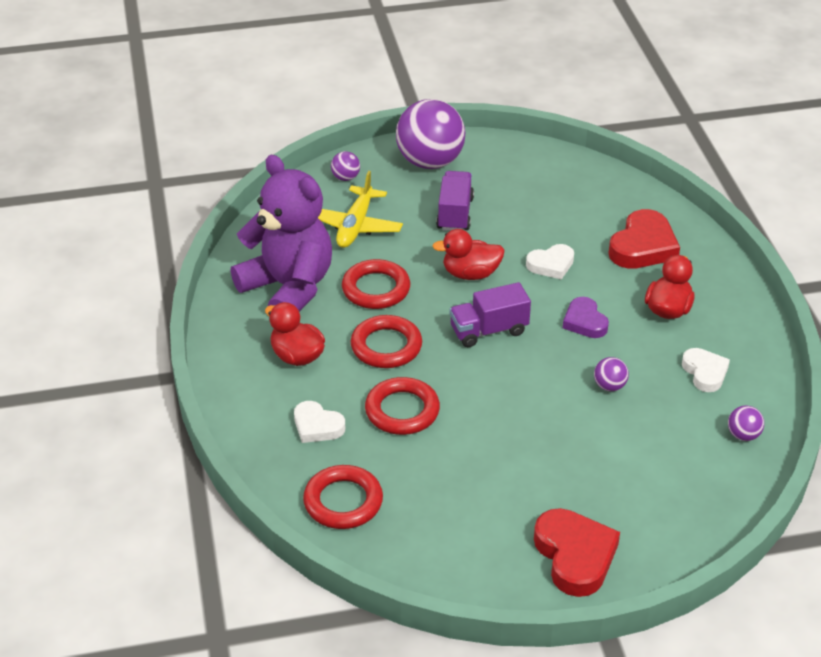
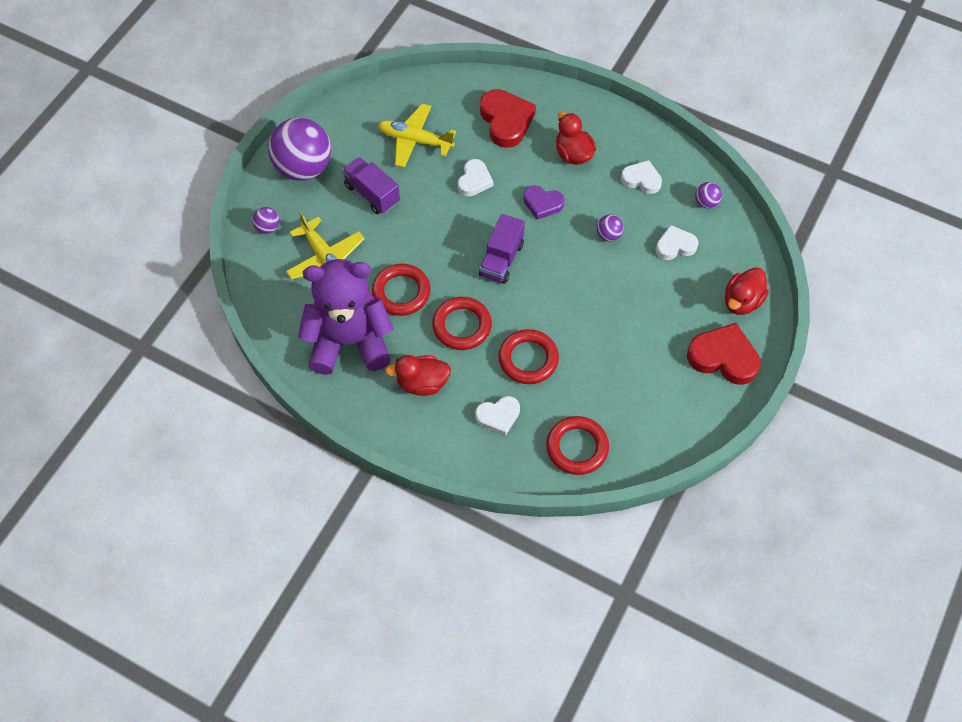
camera: 50 degrees left, 20 degrees up
red duck [432,229,505,280] -> red duck moved to [725,267,769,315]
none -> yellow plane [378,104,456,168]
none -> white heart [656,225,699,260]

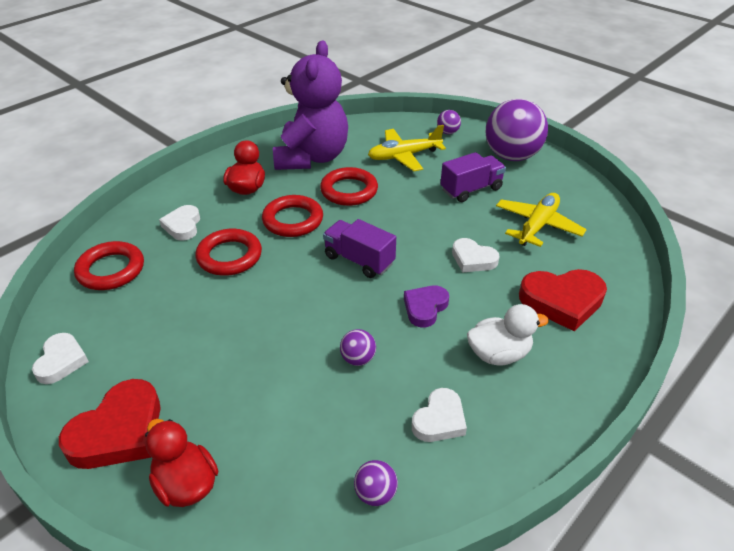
camera: 105 degrees right, 20 degrees down
red duck [556,112,596,165] -> white duck [467,304,549,366]
white heart [656,225,699,260] -> white heart moved to [32,333,89,384]

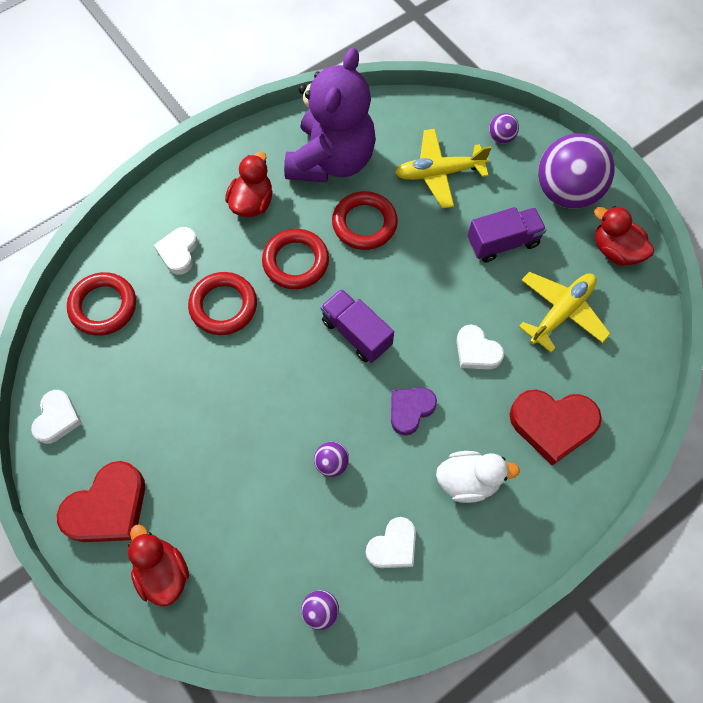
camera: 10 degrees right, 25 degrees up
none -> red duck [594,206,654,266]

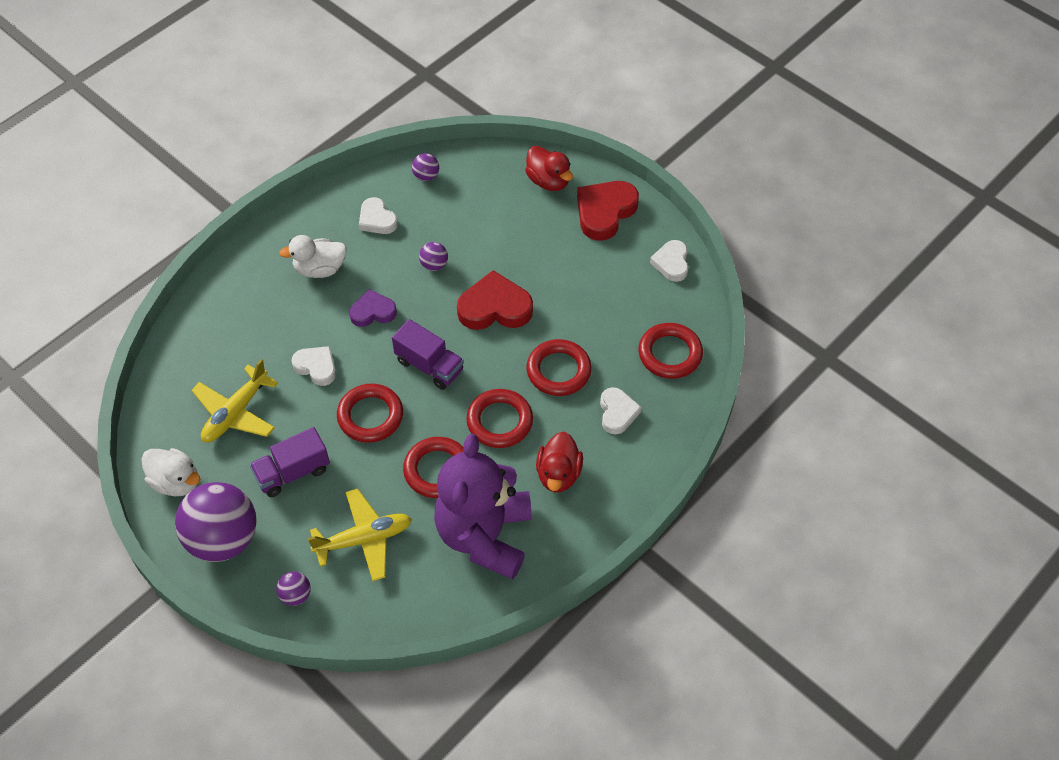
camera: 170 degrees right, 10 degrees down
white heart [366,517,416,568] -> white heart turned 75 degrees counterclockwise [359,197,398,234]
purple heart [391,388,437,436] -> purple heart turned 135 degrees counterclockwise [349,289,397,327]
red heart [509,390,602,466] -> red heart moved to [457,270,533,330]
red duck [594,206,654,266] -> white duck [141,448,200,496]
none -> red ring [337,384,403,443]

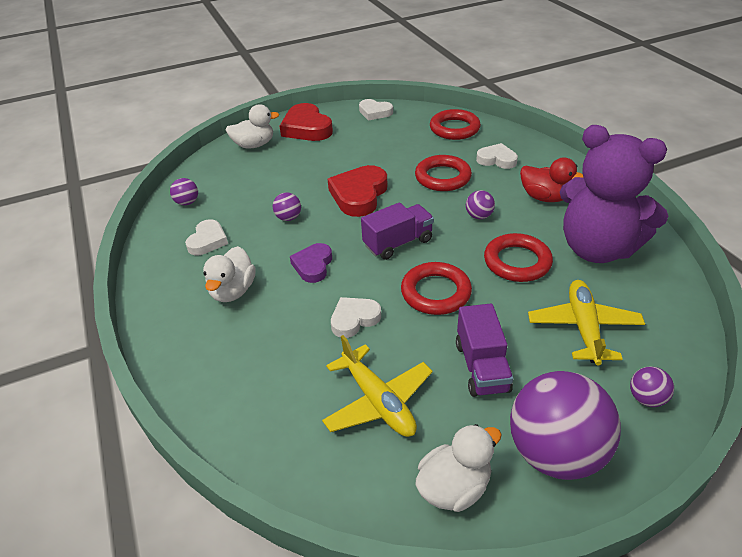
camera: 65 degrees left, 15 degrees down
white heart [359,197,398,234] -> white heart turned 60 degrees counterclockwise [185,219,228,255]
red ring [466,389,533,448] -> purple ball [466,190,495,219]
red duck [525,146,573,191] -> white duck [226,104,279,149]

